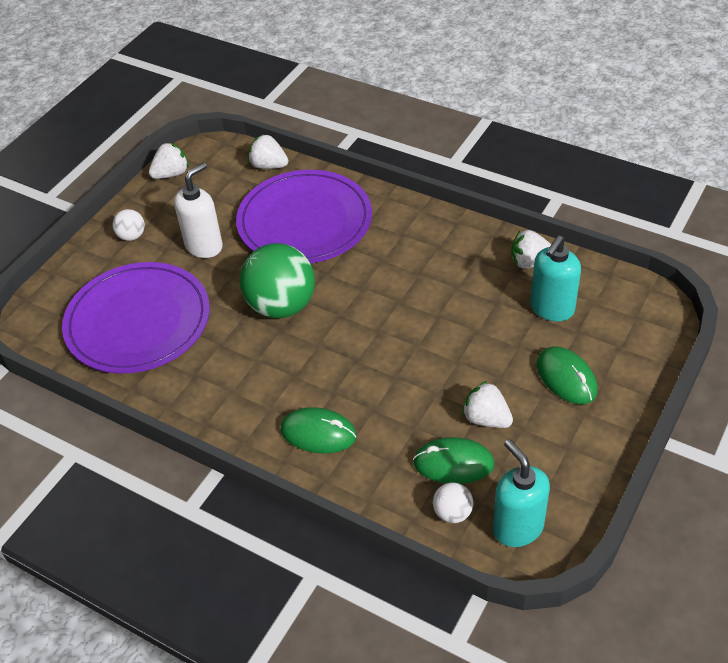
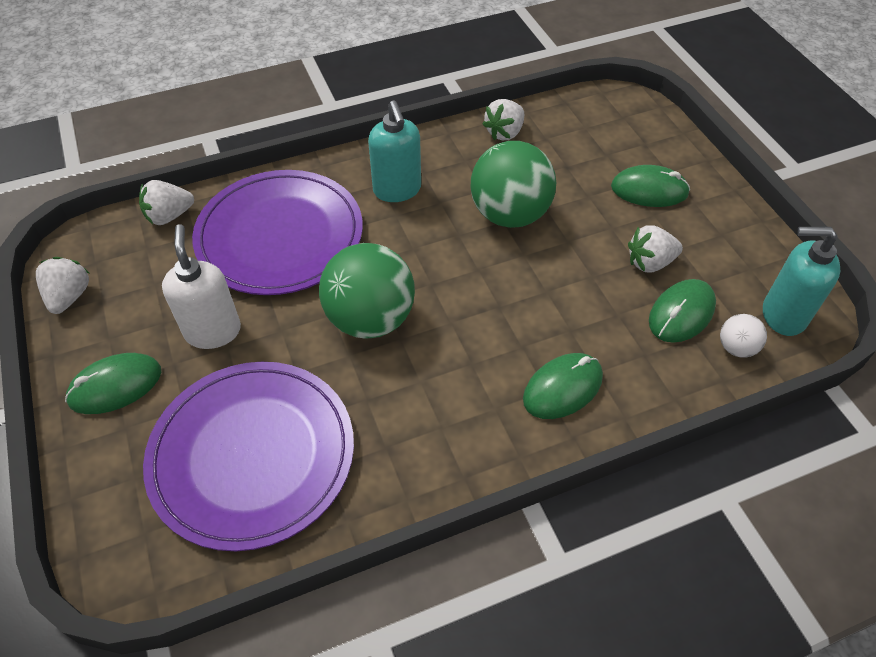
camera: 55 degrees left, 5 degrees up
white ball [113,209,145,241] -> green mouse [65,353,161,414]
turquoise soap dispenser [530,236,581,322] -> turquoise soap dispenser moved to [368,101,421,202]
none -> green ball [471,141,556,228]

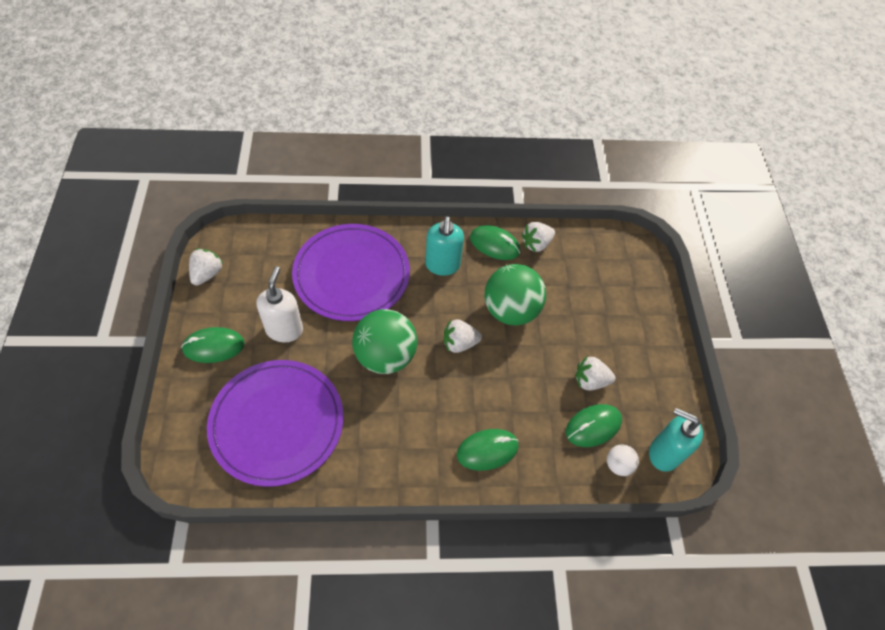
camera: 15 degrees right, 5 degrees up
white strawberry [139,180,194,225] -> white strawberry moved to [444,320,482,353]
green mouse [611,165,690,207] -> green mouse moved to [470,225,520,260]

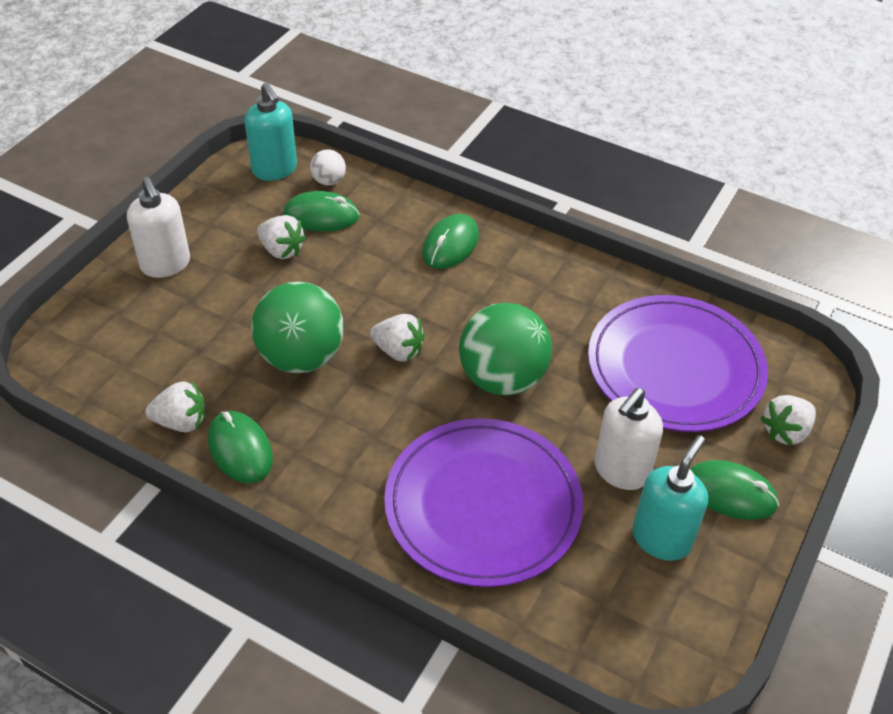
camera: 145 degrees left, 10 degrees down
white strawberry [189,248,224,286] -> white strawberry moved to [760,395,816,446]
turquoise soap dispenser [425,216,464,276] -> turquoise soap dispenser moved to [632,435,708,561]
green mouse [457,429,519,471] -> green mouse turned 75 degrees counterclockwise [422,214,479,269]
none -> white soap dispenser [127,177,190,278]

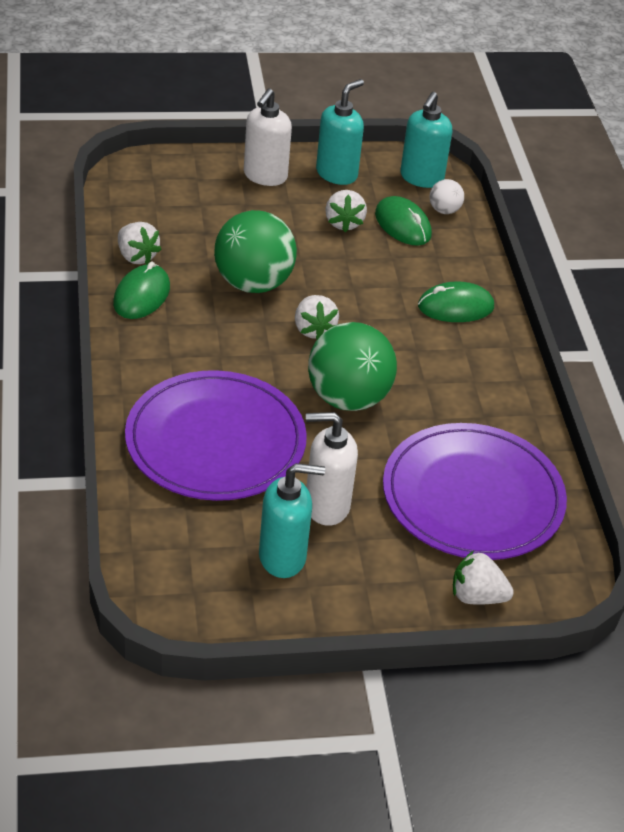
camera: 50 degrees right, 5 degrees down
green mouse [690,460,779,520] -> none
none -> turquoise soap dispenser [316,79,364,185]

